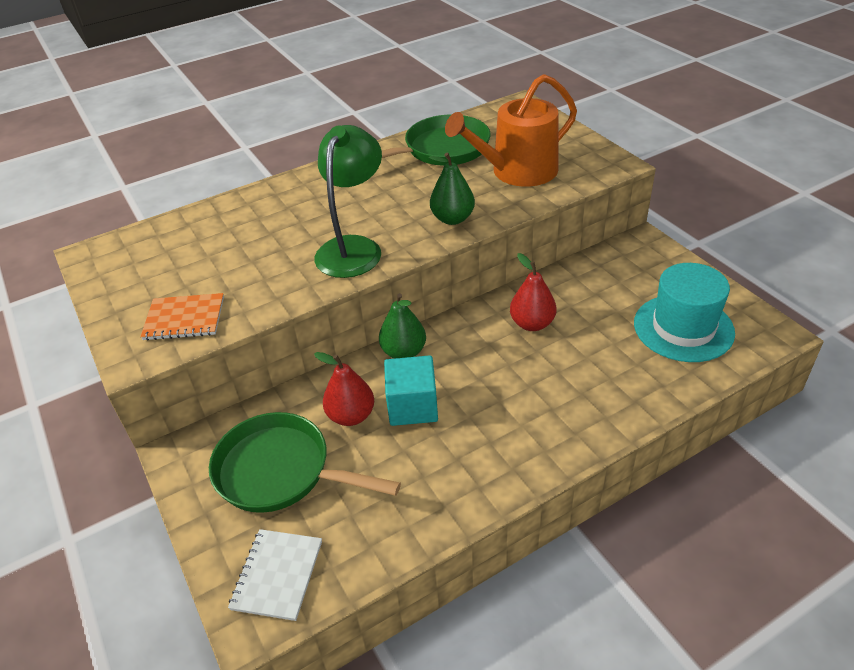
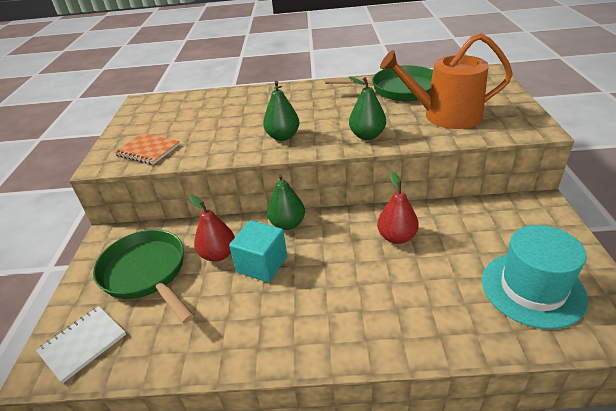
camera: 30 degrees right, 5 degrees down
green lamp [314,125,382,278] -> green pear [263,81,299,141]

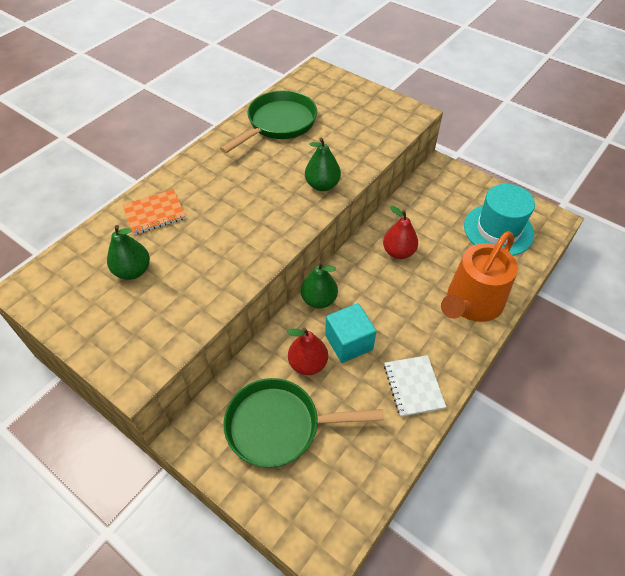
camera: 55 degrees left, 15 degrees up
white notebook [36,306,126,383] -> white notebook moved to [384,355,446,417]
orange notebook [114,133,180,165] -> orange notebook moved to [123,189,186,235]
green pear [263,81,299,141] -> green pear moved to [107,225,150,280]
orange watering can [380,33,513,129] -> orange watering can moved to [441,231,518,322]

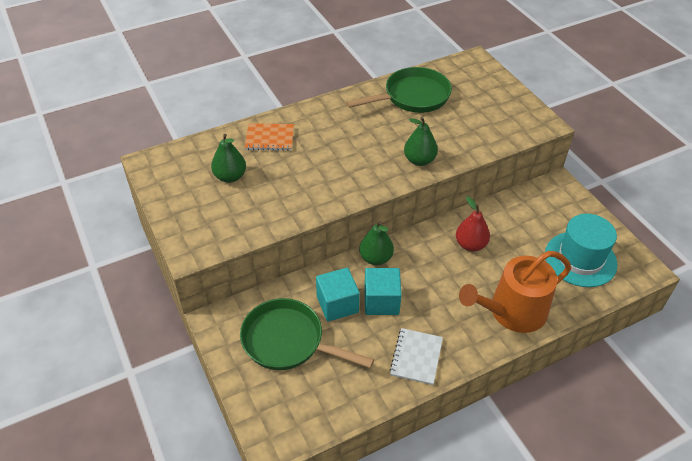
camera: 25 degrees right, 5 degrees down
red pear [287,328,328,375] -> turquoise cube [316,268,360,322]

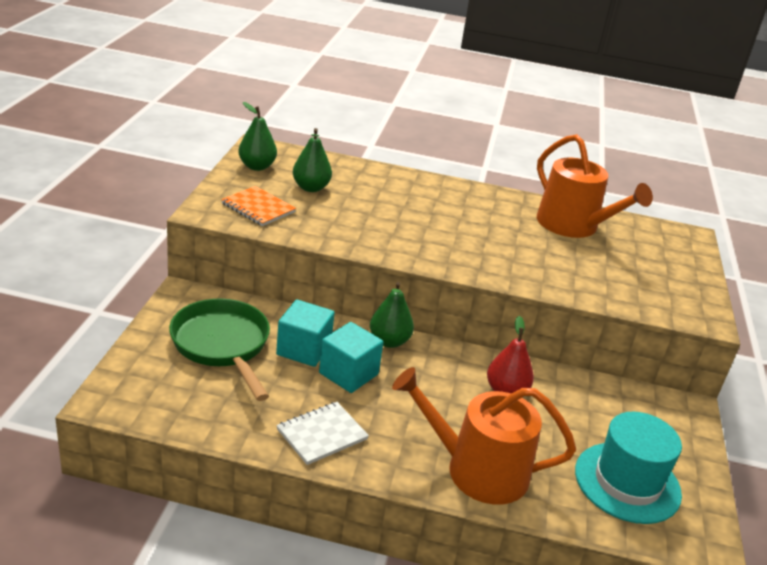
camera: 35 degrees right, 15 degrees down
orange notebook [245,123,294,151] -> orange notebook moved to [221,186,296,226]
green pan [346,67,452,113] -> orange watering can [537,134,653,238]
green pear [404,117,438,166] -> green pear moved to [238,102,277,171]

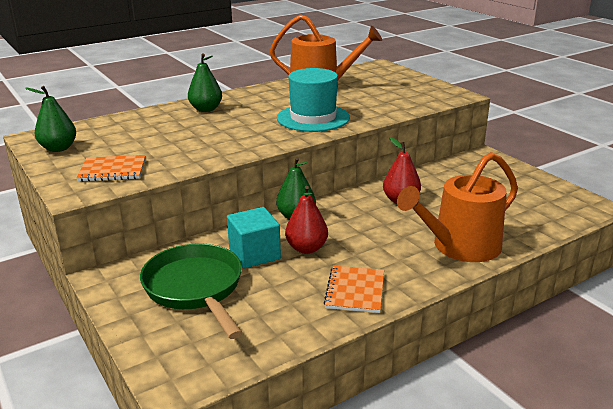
camera: 40 degrees left, 5 degrees down
green pan [169,299,270,401] -> green pan turned 45 degrees clockwise [140,243,242,339]
white notebook [276,402,369,465] -> orange notebook [324,266,384,313]
green pear [293,128,332,192] -> green pear moved to [188,54,222,112]
turquoise cube [319,322,383,393] -> red pear [285,186,328,254]
turquoise hat [575,412,682,524] -> turquoise hat moved to [277,68,350,132]

